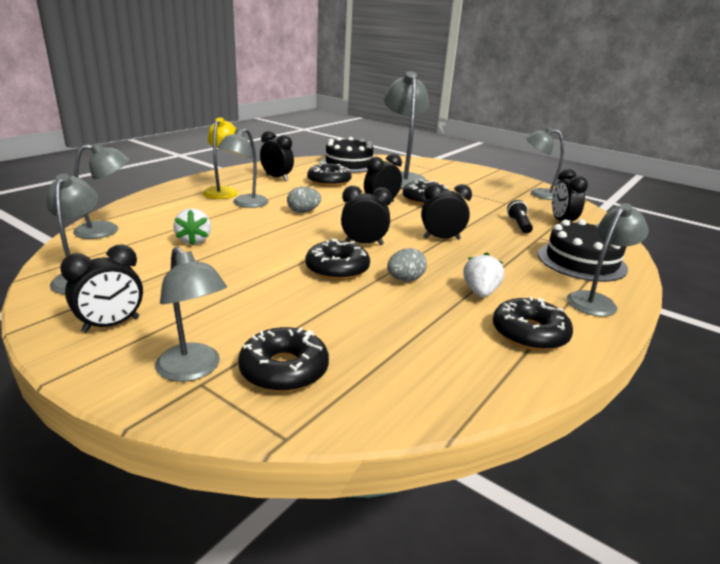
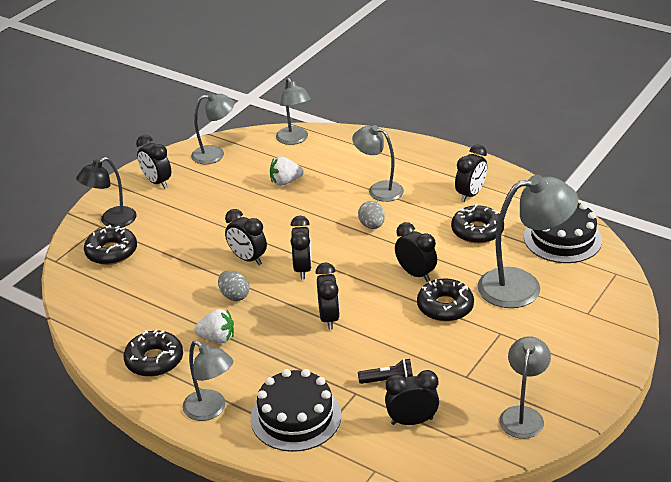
camera: 90 degrees right, 10 degrees up
grey lamp [155,246,227,382] -> black lamp [76,157,137,227]
yellow lamp [203,117,238,199] -> none
black donut [305,239,370,280] -> black clock [225,209,267,265]

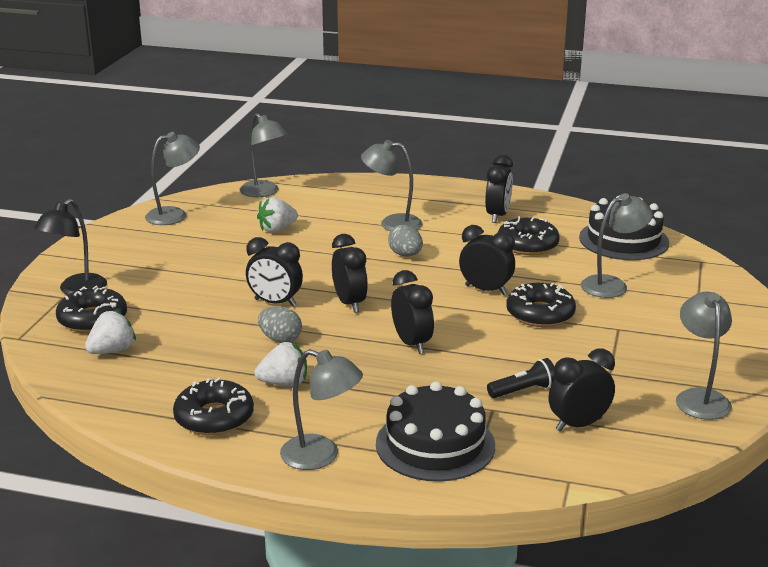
camera: 20 degrees left, 10 degrees down
black clock [136,135,171,189] -> none
grey lamp [478,175,578,308] -> grey lamp [581,193,653,298], size x0.63
none -> white strawberry [85,310,136,354]

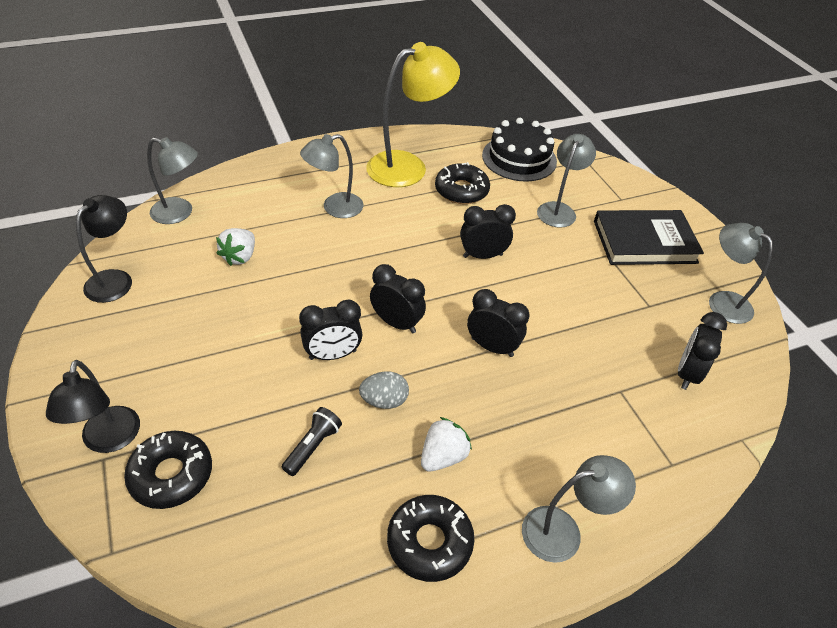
camera: 40 degrees left, 20 degrees up
white strawberry [85,310,136,354] -> none
grey lamp [145,132,200,225] -> black lamp [76,195,132,303]
black cake [376,381,495,482] -> none
grey egg [388,225,423,257] -> none
black clock [485,155,513,223] -> yellow lamp [366,42,460,187]
black flashlight [487,358,555,398] -> black flashlight moved to [282,407,342,476]
black donut [506,283,576,327] -> none
none -> black book [594,210,704,265]

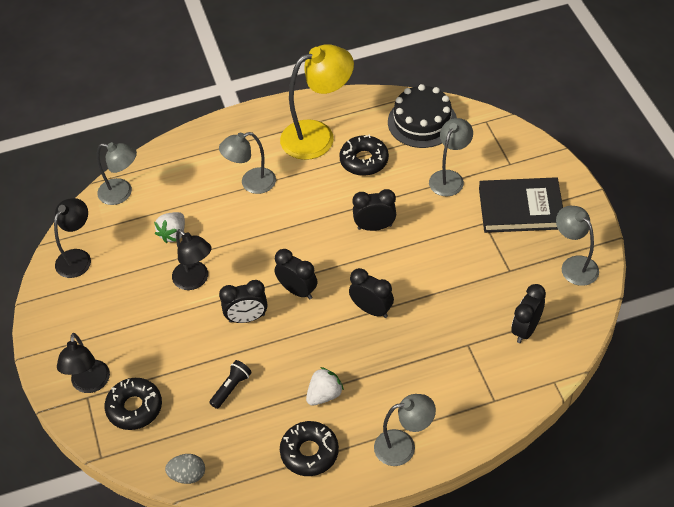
camera: 10 degrees right, 5 degrees up
grey egg [359,371,409,409] -> grey egg moved to [165,454,205,484]
none -> black lamp [172,229,211,290]

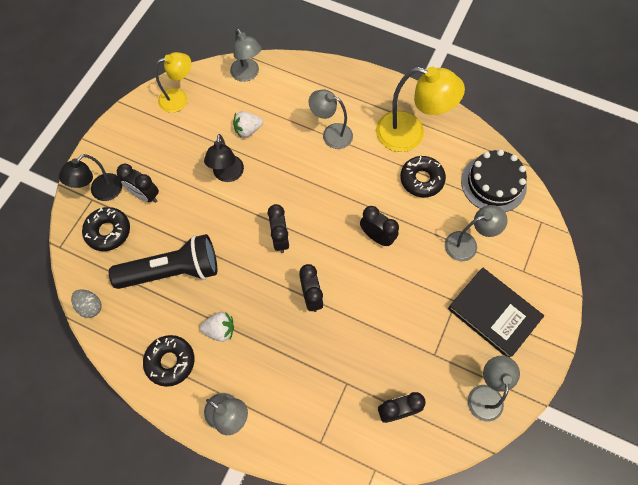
camera: 40 degrees right, 15 degrees up
black lamp [54,198,91,278] -> yellow lamp [155,52,191,113]
black flashlight [209,360,252,409] -> black flashlight [109,234,217,289], size x2.36
black clock [219,280,268,323] -> black clock moved to [117,164,159,203]

